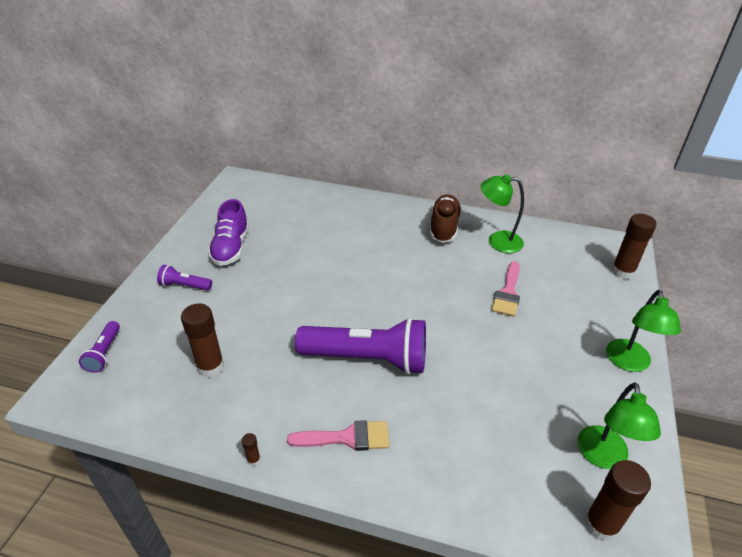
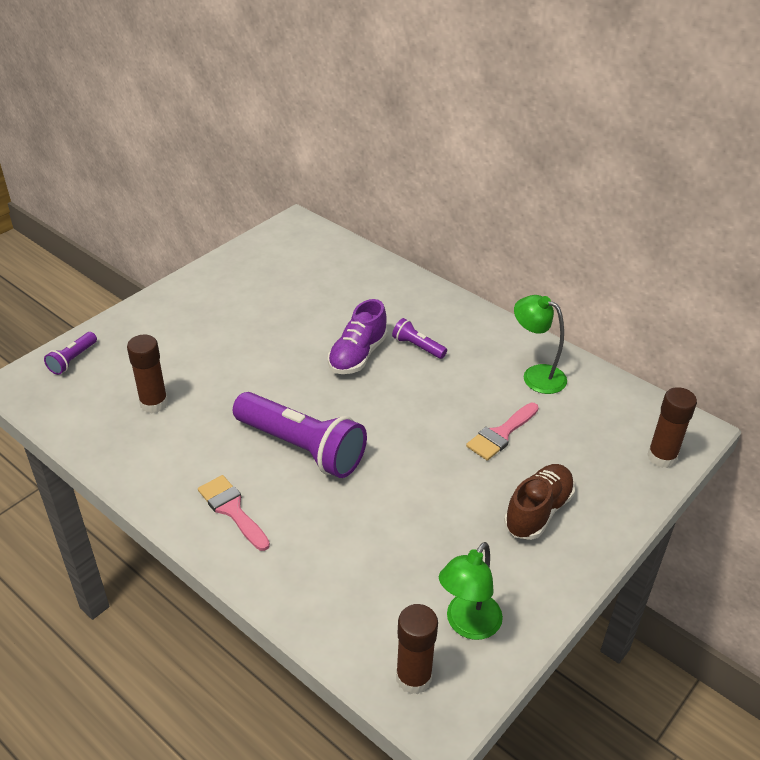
camera: 25 degrees right, 0 degrees up
purple flashlight [157,265,212,291] -> purple flashlight moved to [392,318,447,359]
purple shoe [208,199,249,266] -> purple shoe moved to [328,299,388,374]
brown glue stick [242,433,261,466] -> none
pink brush [287,420,389,451] -> pink brush turned 150 degrees counterclockwise [198,475,270,551]
brown shoe [430,195,462,243] -> brown shoe moved to [504,464,575,540]
green lamp [606,290,681,372] -> none

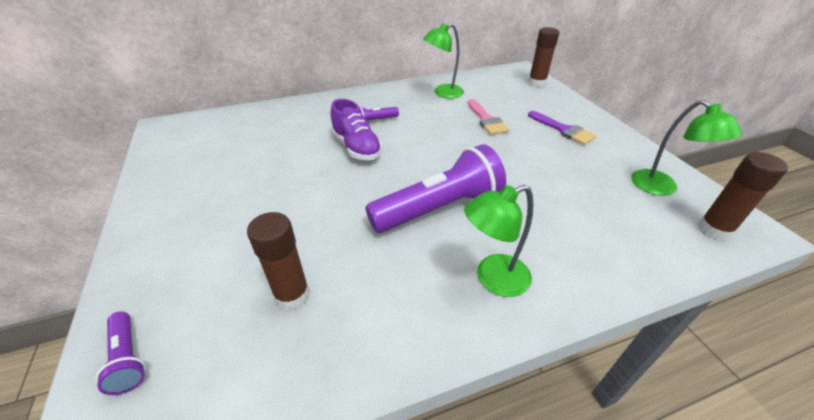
camera: 60 degrees left, 0 degrees up
pink brush [198,475,270,551] -> green lamp [464,185,533,297]
brown shoe [504,464,575,540] -> purple brush [528,111,597,145]

